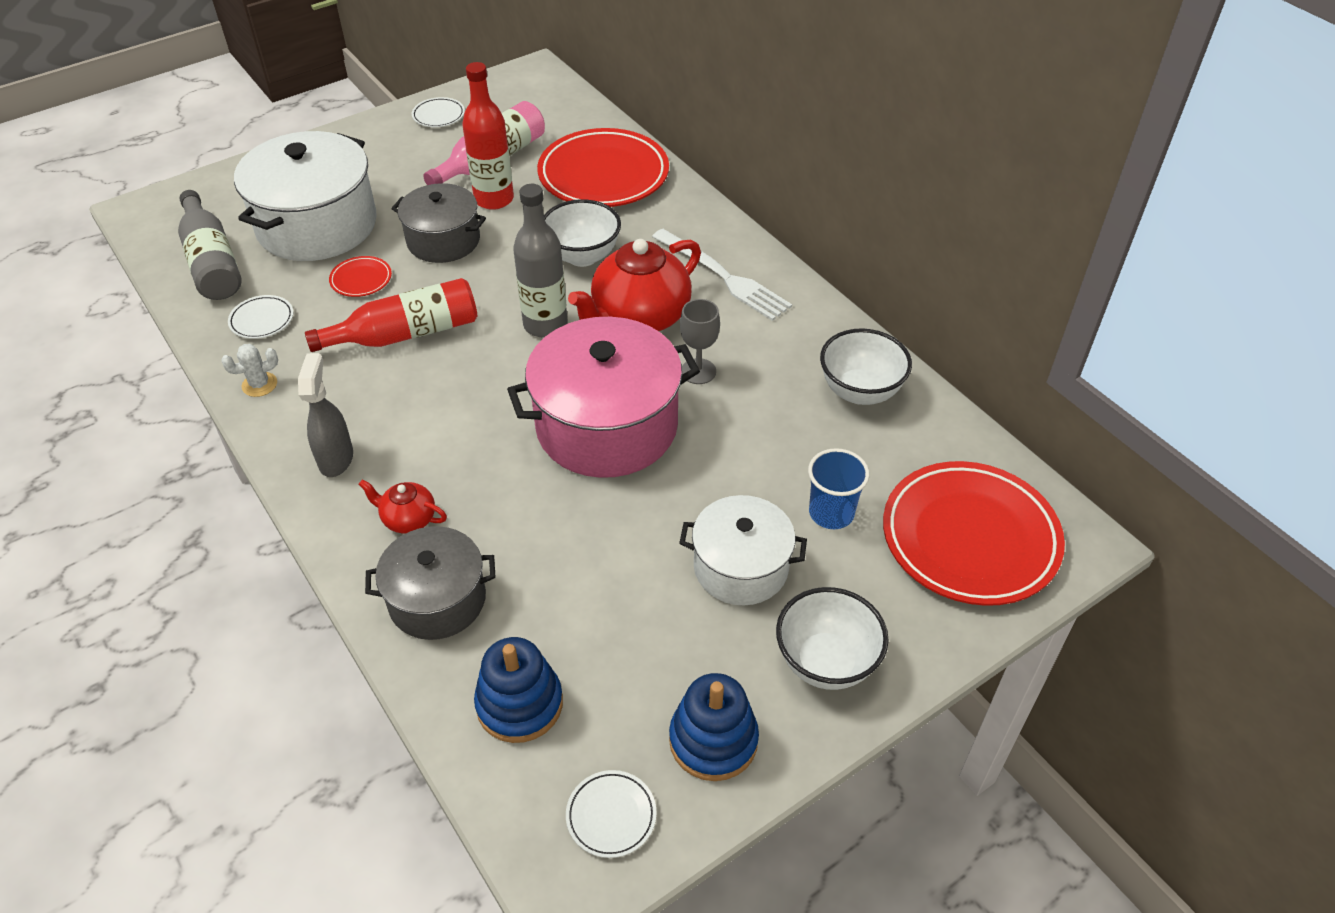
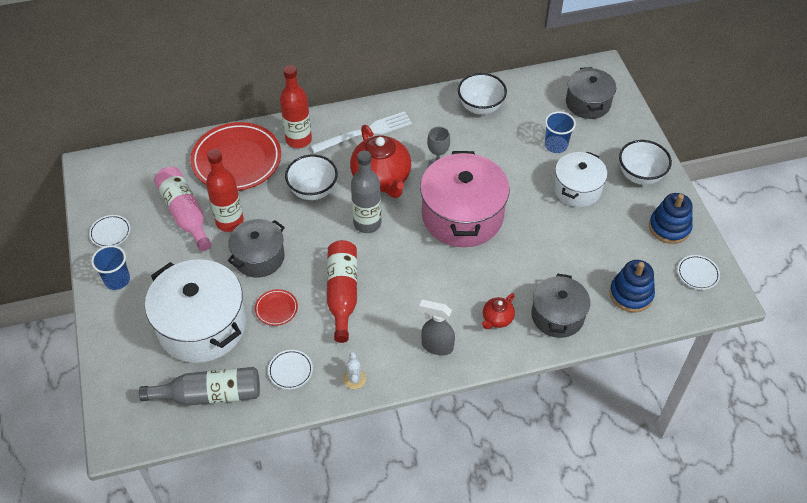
camera: 70 degrees left, 5 degrees up
red plate [883,461,1065,606] -> grey pot [566,67,616,119]
none -> blue cup [91,245,130,290]
none -> red bottle [280,65,312,148]

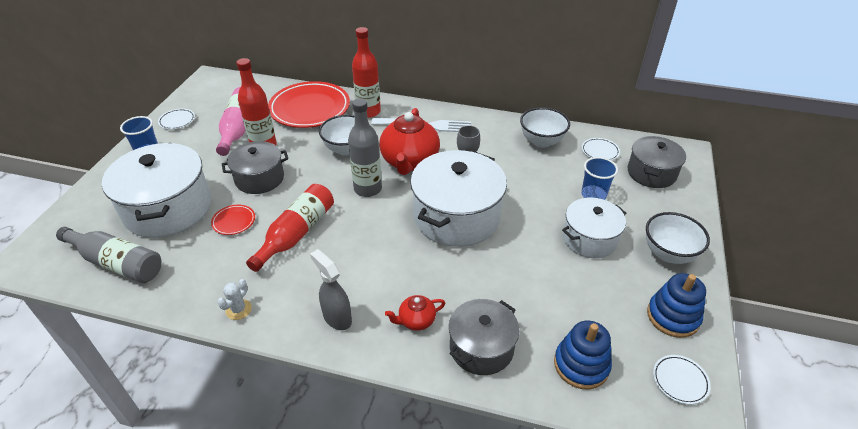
camera: 30 degrees right, 10 degrees down
white plate [268,350,313,389] -> white plate moved to [582,138,620,160]
pink pot [420,151,510,247] -> white pot [410,150,507,247]

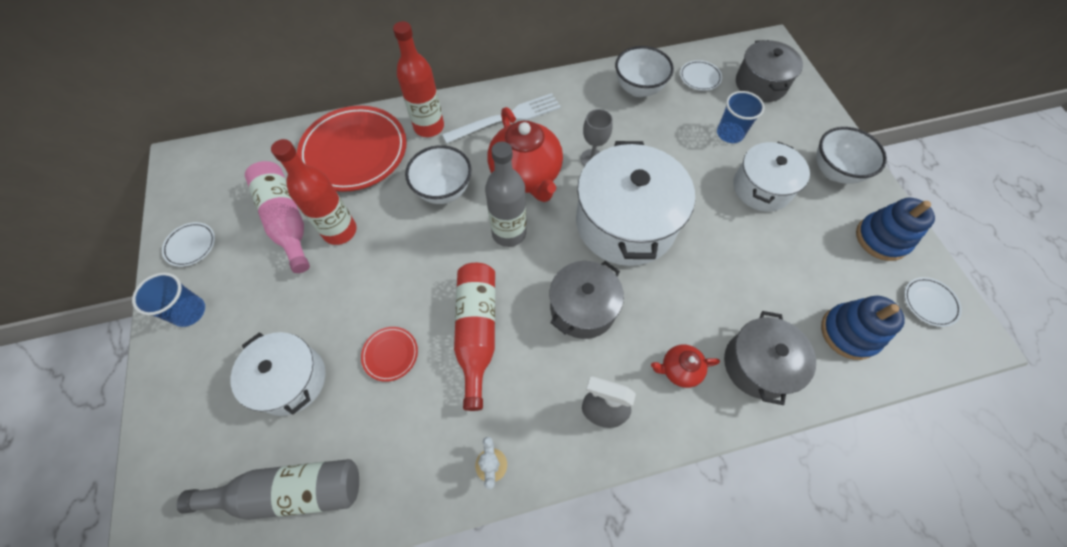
camera: 30 degrees left, 20 degrees up
white pot [102,143,211,238] -> white pot [231,332,326,416], size x0.60
grey pot [222,141,288,194] -> grey pot moved to [550,261,624,339]
red teapot [385,295,445,331] -> red teapot turned 45 degrees clockwise [651,345,720,388]

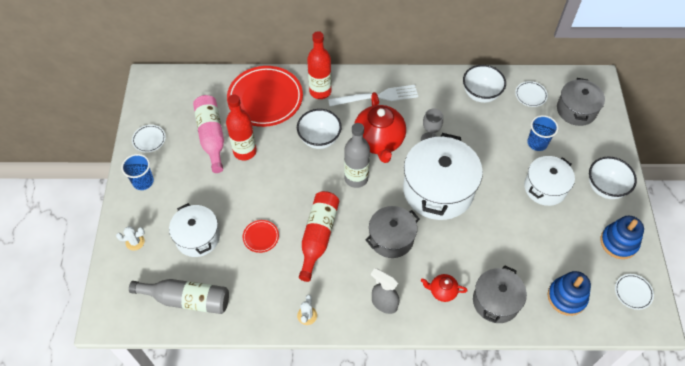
camera: 15 degrees right, 5 degrees down
none -> white cactus [116,226,145,251]

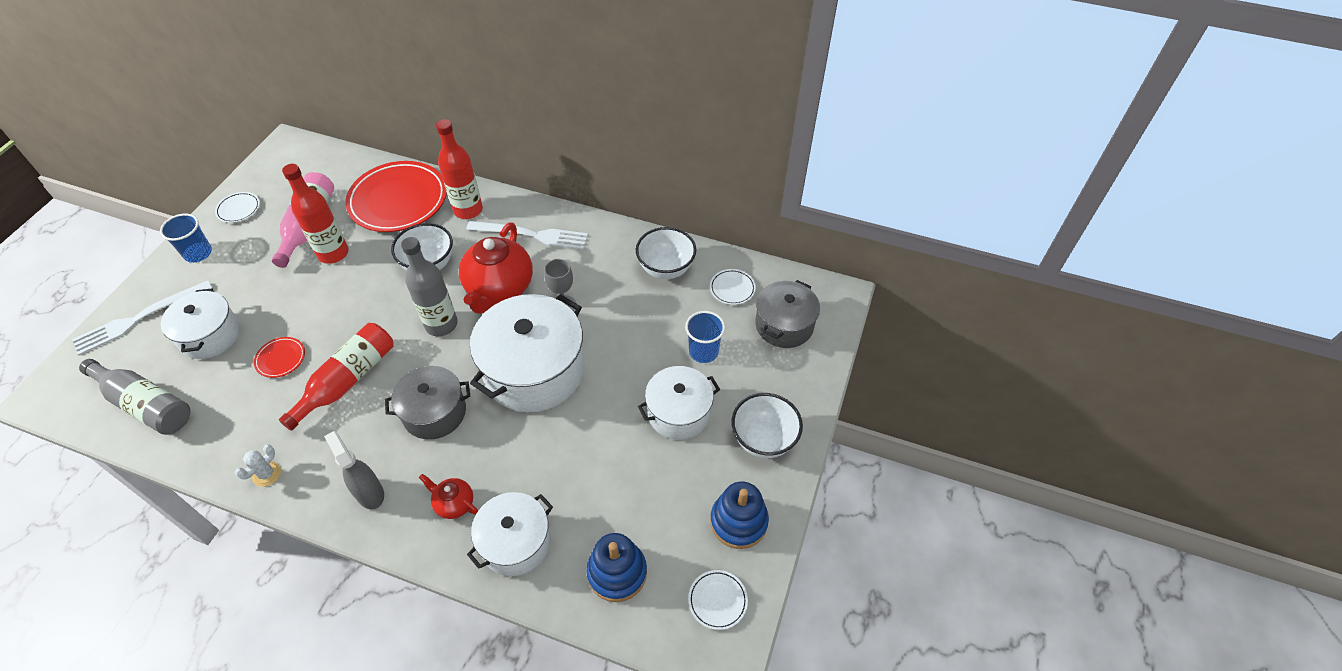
camera: 20 degrees right, 5 degrees down
white cactus [116,226,145,251] -> white fork [72,281,212,355]
grey pot [473,265,527,323] -> white pot [467,492,553,576]

